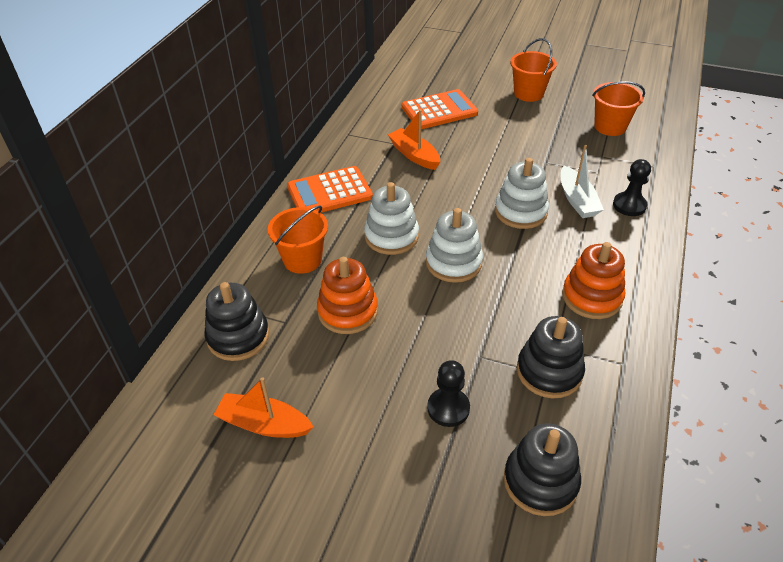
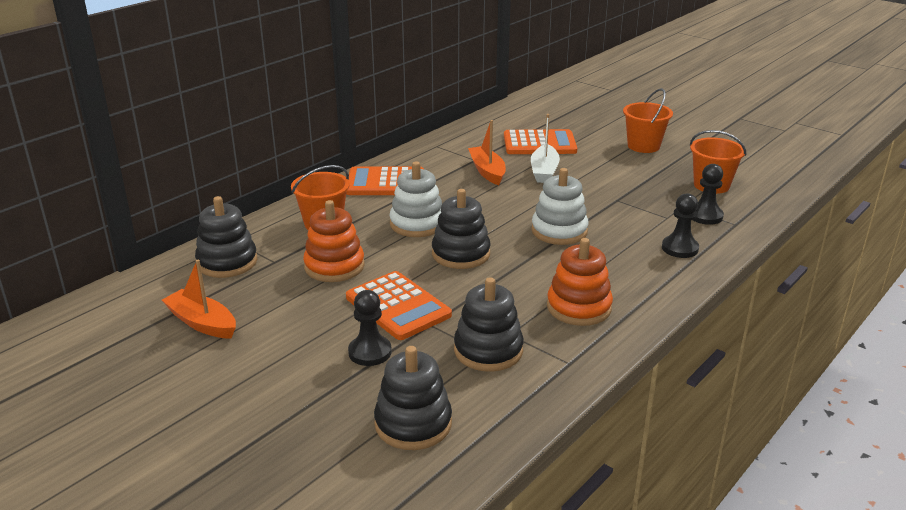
camera: 20 degrees right, 15 degrees down
white stacking toy [426,208,483,283] -> black stacking toy [432,189,491,269]
white boat [561,145,604,218] -> white boat moved to [531,114,560,183]
none -> orange calculator [346,271,452,340]
none -> black pawn [693,164,724,225]

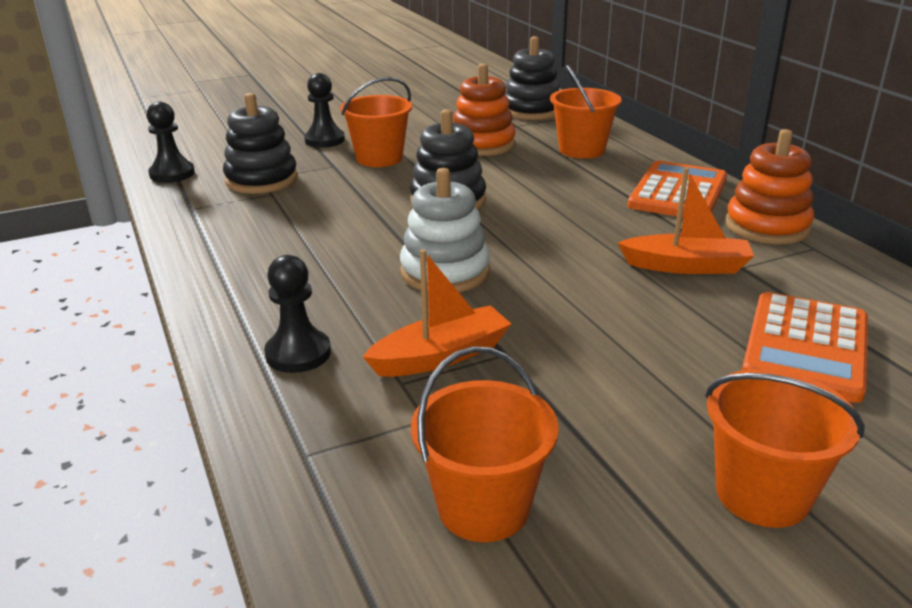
camera: 115 degrees right, 0 degrees up
orange boat [162,260,236,339] -> orange boat moved to [363,249,511,377]
orange calculator [346,271,452,340] -> orange bucket [340,77,412,167]
black stacking toy [374,346,452,450] -> none
white stacking toy [389,161,442,237] -> none
white boat [531,114,560,183] -> none
orange stacking toy [547,238,613,326] -> orange stacking toy moved to [725,129,814,244]
black pawn [693,164,724,225] -> black pawn moved to [147,102,195,183]

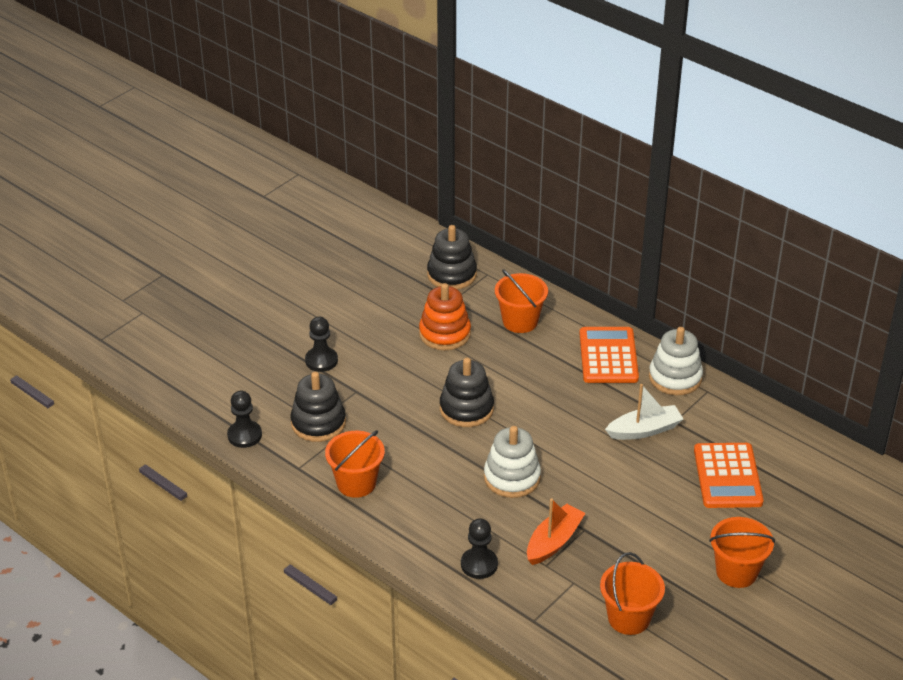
camera: 25 degrees left, 10 degrees up
orange bucket [340,77,412,167] -> orange bucket moved to [325,430,385,498]
orange boat [618,167,754,274] -> white boat [605,384,683,440]
orange stacking toy [725,129,814,244] -> white stacking toy [649,327,703,395]

